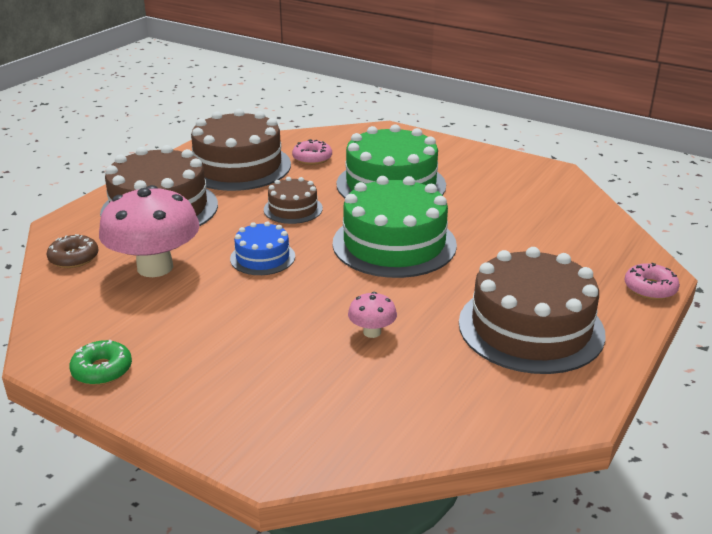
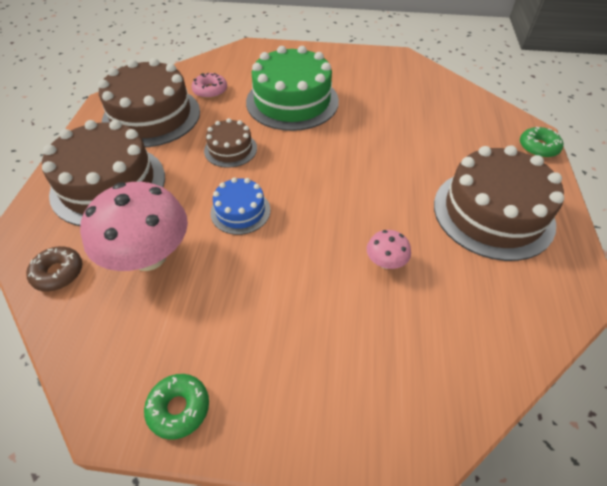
camera: 25 degrees left, 20 degrees up
green cake [333,176,457,278] -> none
pink donut [625,263,680,300] -> green donut [520,126,563,158]

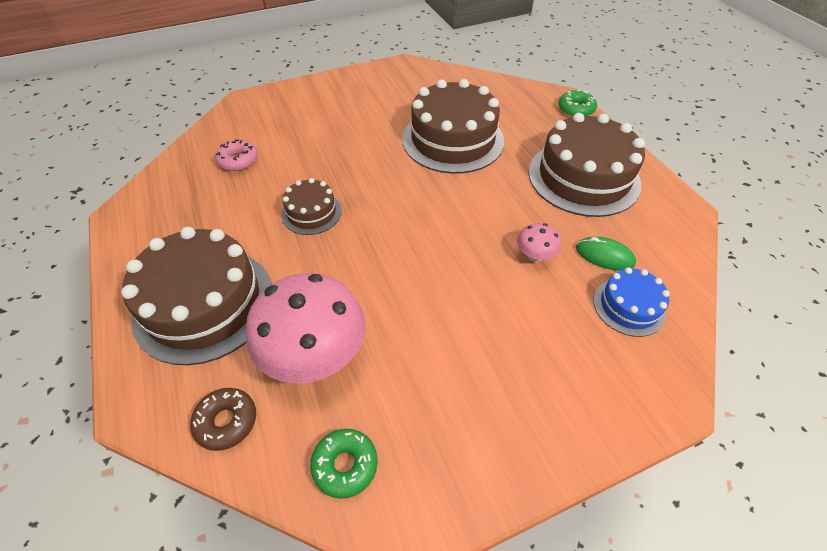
camera: 30 degrees left, 0 degrees up
brown cake [98,58,200,147] -> brown cake moved to [402,79,504,174]
green donut [144,374,209,440] -> green donut moved to [310,429,378,499]
blue cake [210,177,270,235] -> blue cake moved to [593,267,670,337]
green cake [246,46,339,131] -> none
none -> green mouse [576,237,636,271]

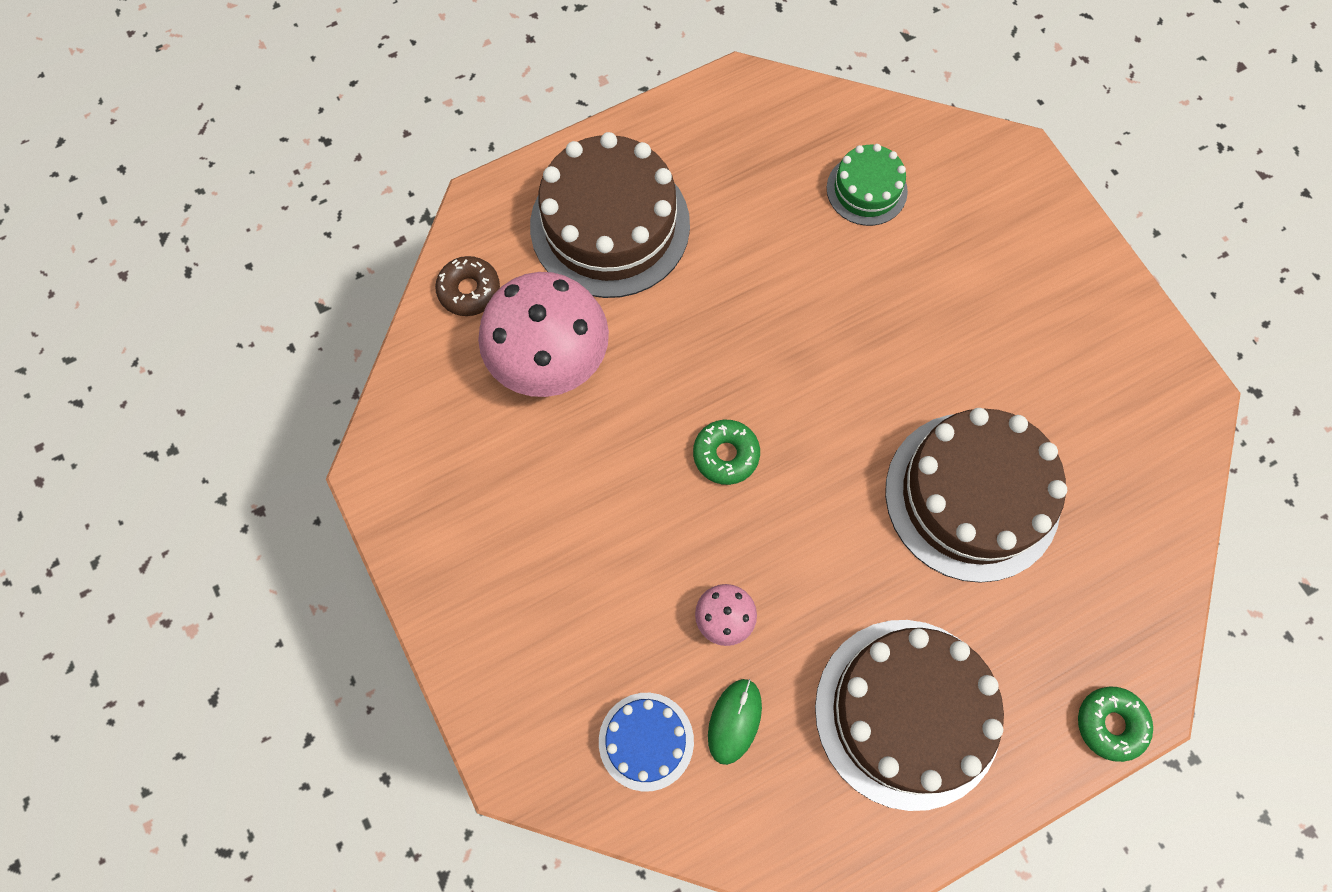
camera: 85 degrees right, 20 degrees up
pink donut [215,140,258,171] -> green cake [827,144,908,226]
brown cake [281,178,342,235] -> none
green donut [310,429,378,499] -> green donut moved to [693,420,760,485]

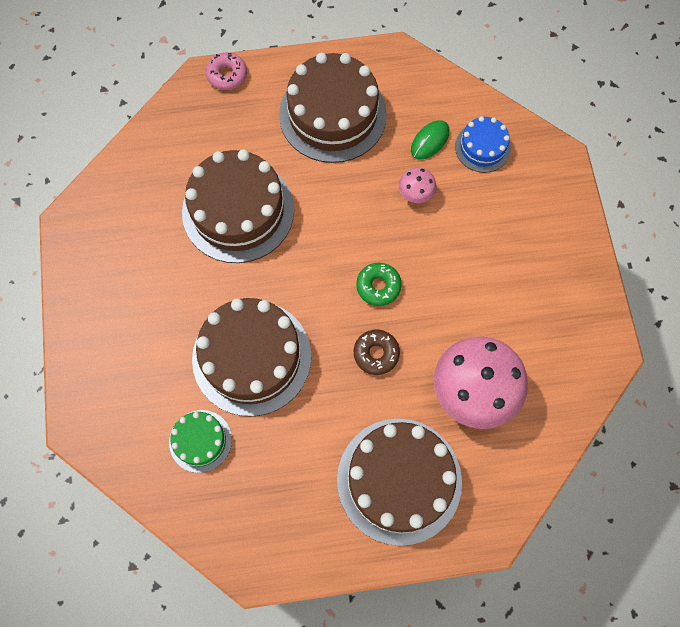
camera: 160 degrees left, 0 degrees up
brown donut [435,256,500,316] -> brown donut moved to [354,330,400,375]
green donut [1078,686,1153,762] -> pink donut [206,52,247,90]
none -> brown cake [192,298,311,416]

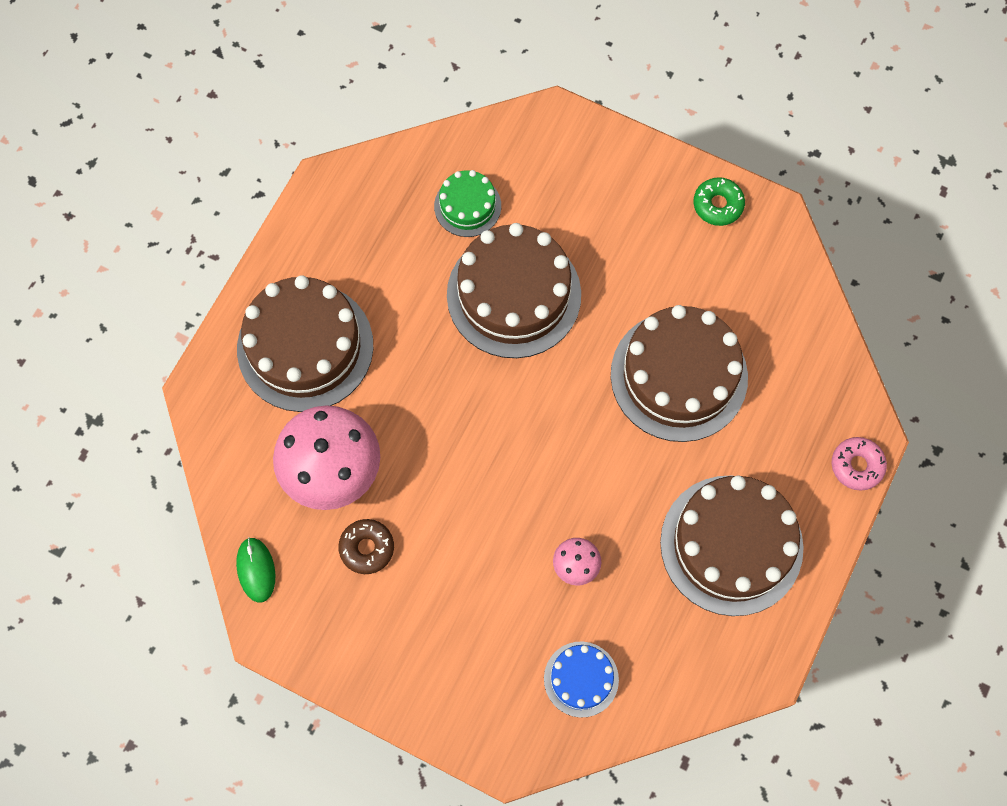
camera: 125 degrees right, 0 degrees up
brown donut [354,330,400,375] -> brown donut moved to [338,519,394,574]
green donut [356,263,402,306] -> green donut moved to [693,177,745,226]
green mouse [411,120,449,160] -> green mouse moved to [236,537,275,603]

